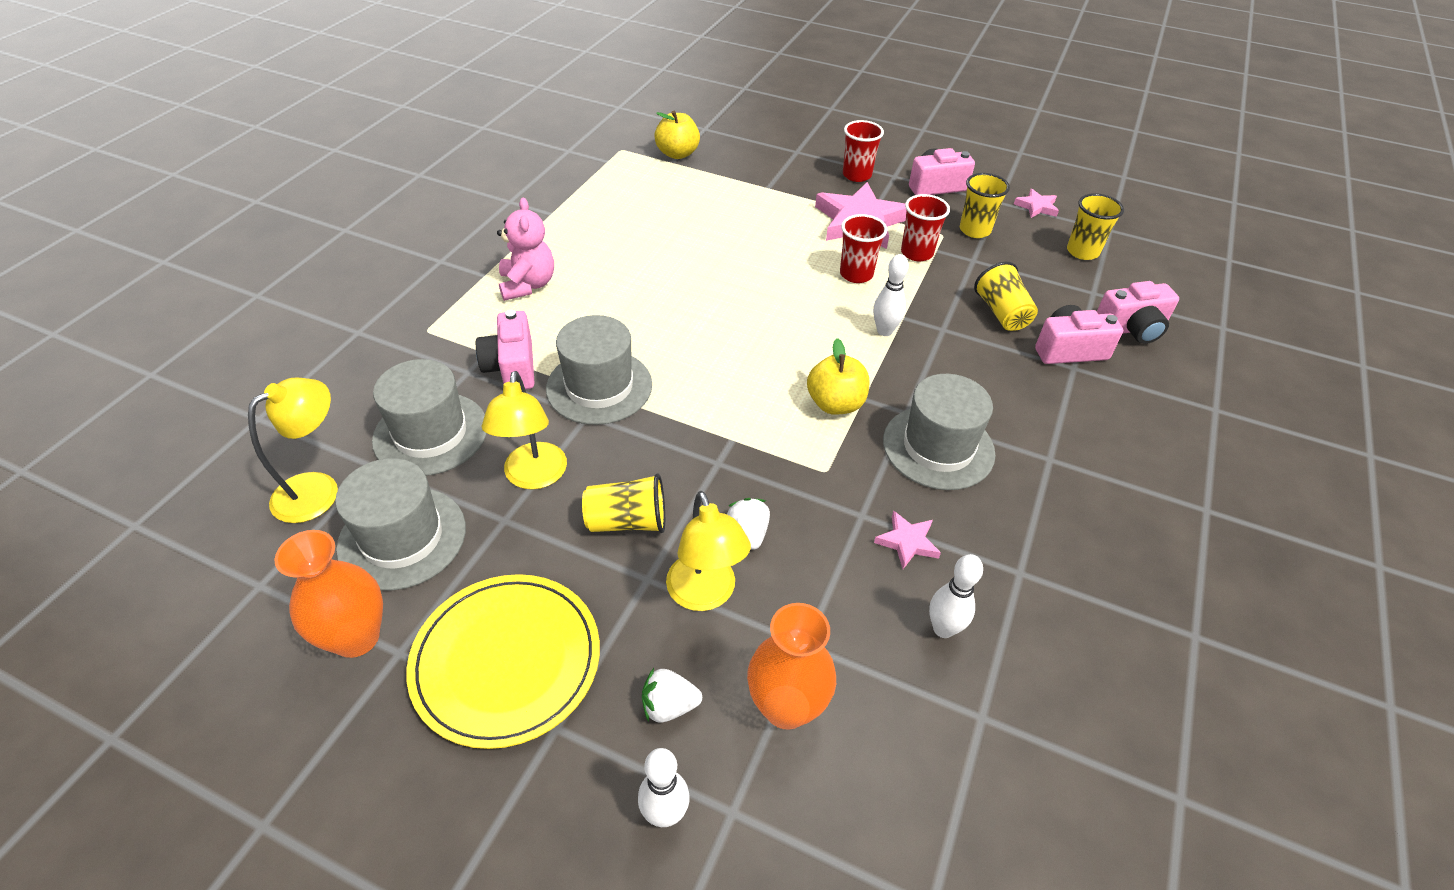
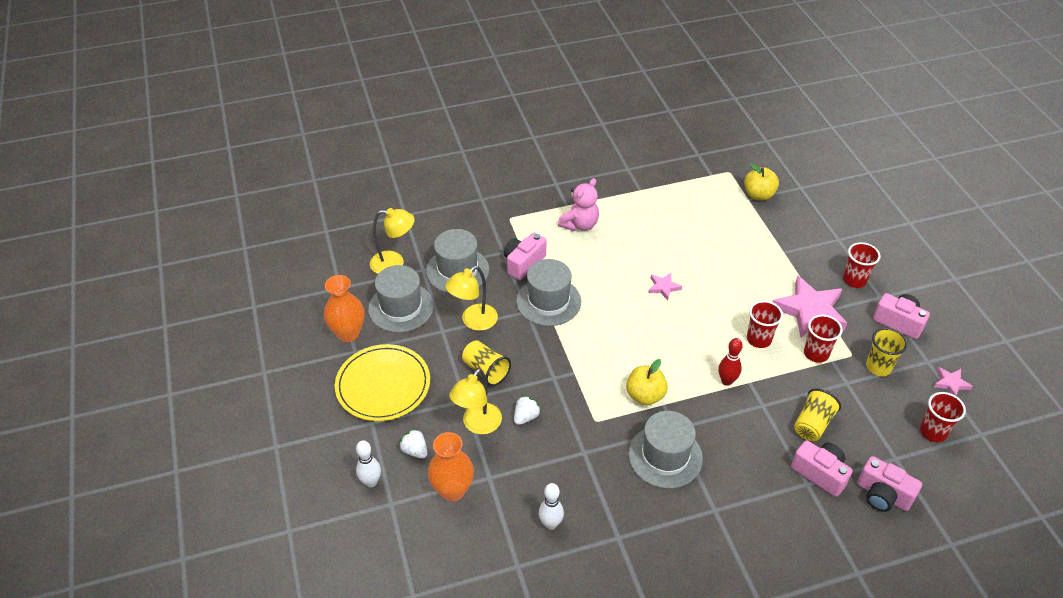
camera: 50 degrees right, 0 degrees up
white bowling pin [873,254,909,336] -> red bowling pin [719,338,743,386]
pink star [874,511,941,569] -> pink star moved to [648,273,682,300]
yellow cup [1067,193,1124,260] -> red cup [920,392,966,442]

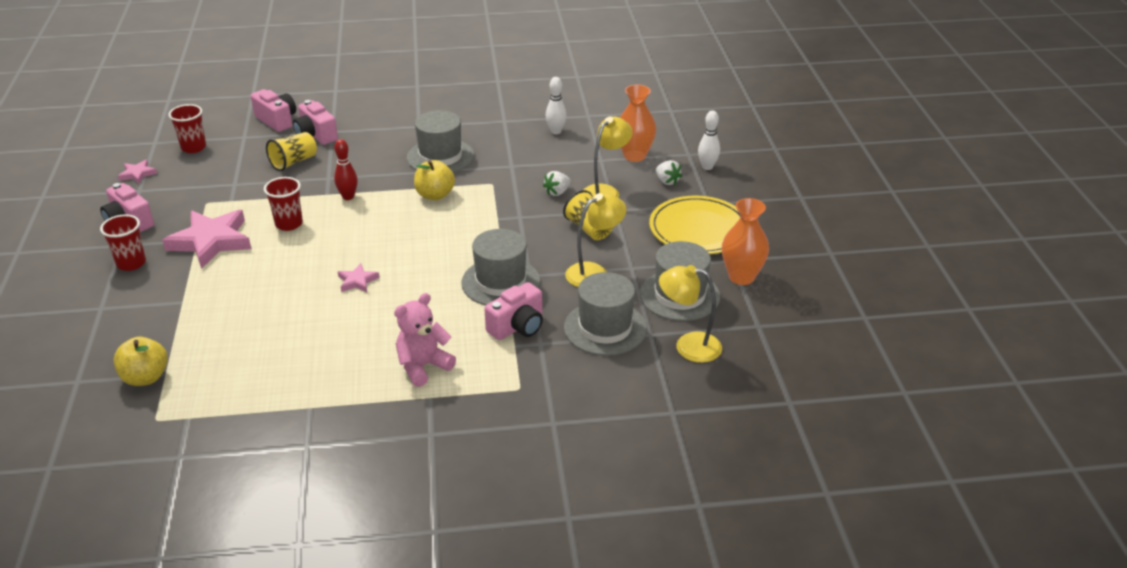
camera: 170 degrees left, 10 degrees down
red cup [804,315,843,363] -> none
yellow cup [866,328,908,376] -> none

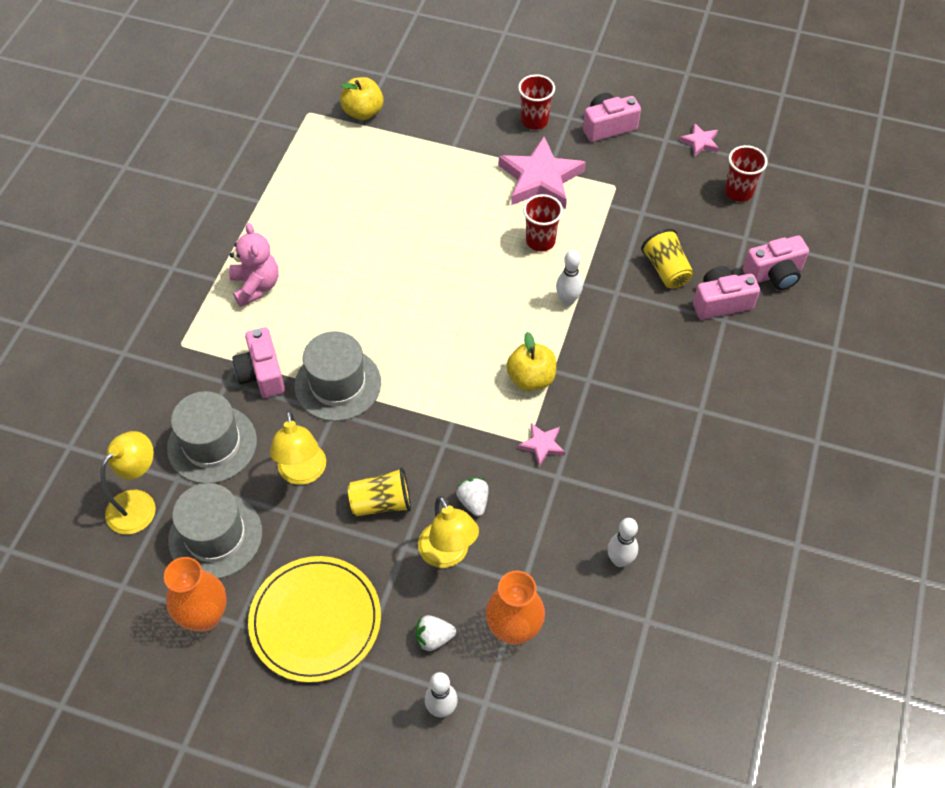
camera: 115 degrees right, 20 degrees up
red bowling pin [334,139,358,200] -> white bowling pin [556,250,583,306]
pink star [338,263,379,292] -> pink star moved to [518,423,565,466]
grey hat [407,110,474,173] -> none

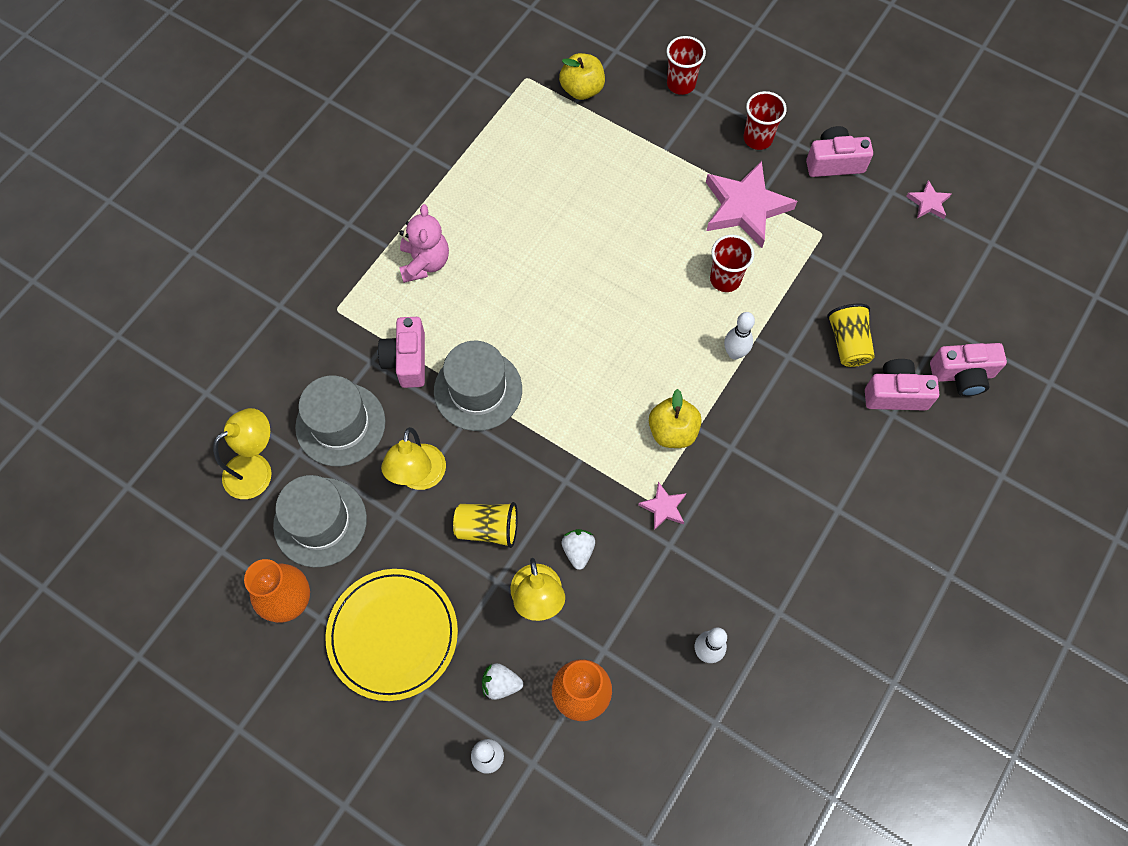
camera: 15 degrees right, 10 degrees up
red cup [725,145,768,202] -> red cup moved to [666,36,706,95]

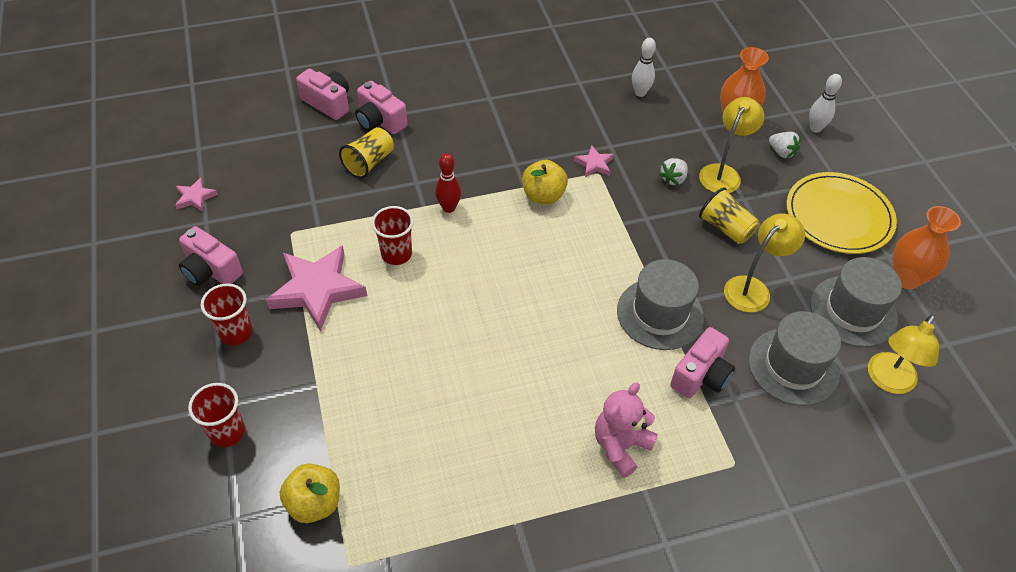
camera: 140 degrees left, 15 degrees down
yellow lamp [213,408,272,499] -> yellow lamp turned 60 degrees counterclockwise [868,314,939,394]
white bowling pin [724,312,755,360] -> red bowling pin [435,153,461,213]

